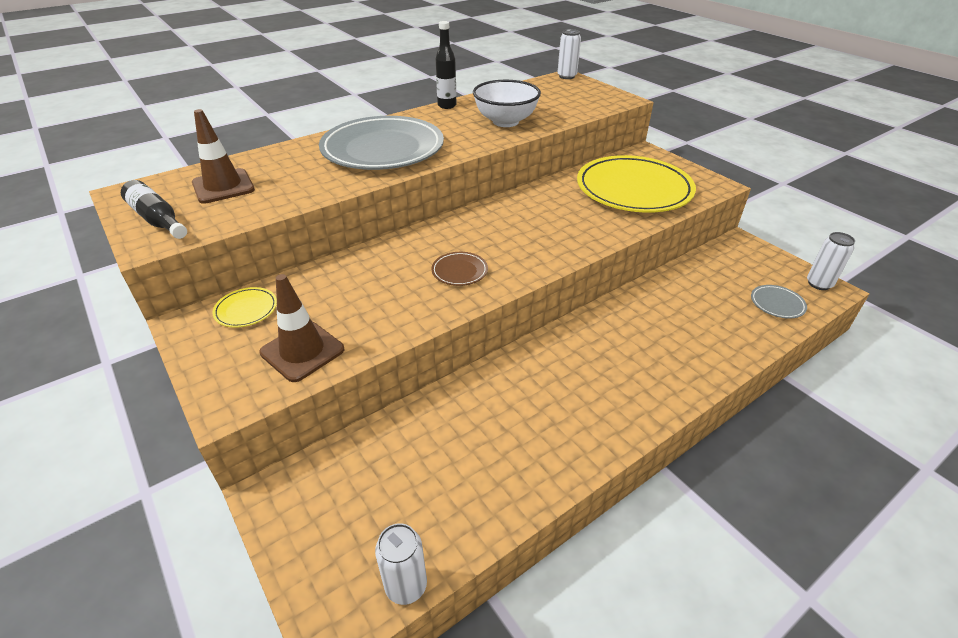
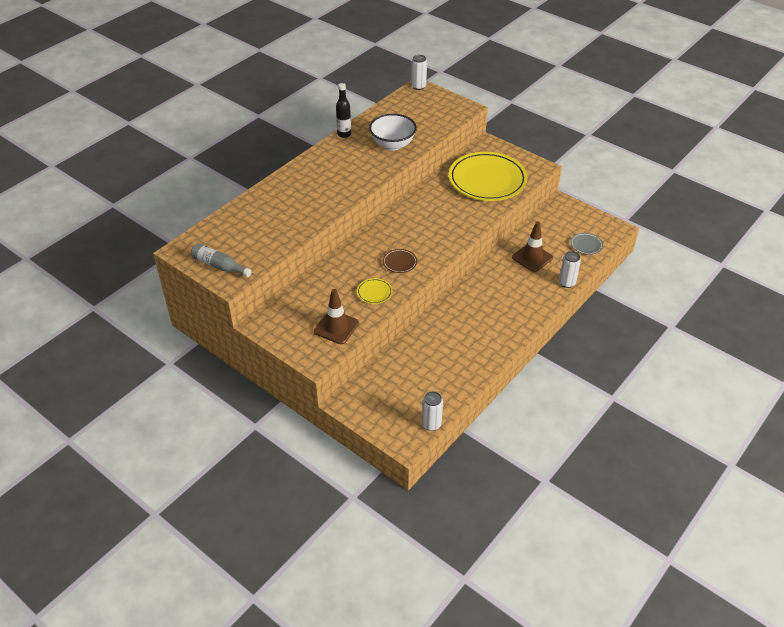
camera: 15 degrees left, 5 degrees up
black bottle [121,180,187,239] -> grey bottle [191,243,252,277]
brown traffic cone [192,109,255,204] -> brown traffic cone moved to [512,222,553,272]
yellow plate [213,287,277,328] -> yellow plate moved to [357,278,393,304]
grey plate [319,116,444,170] -> none
white can [807,232,855,290] -> white can moved to [559,251,581,288]

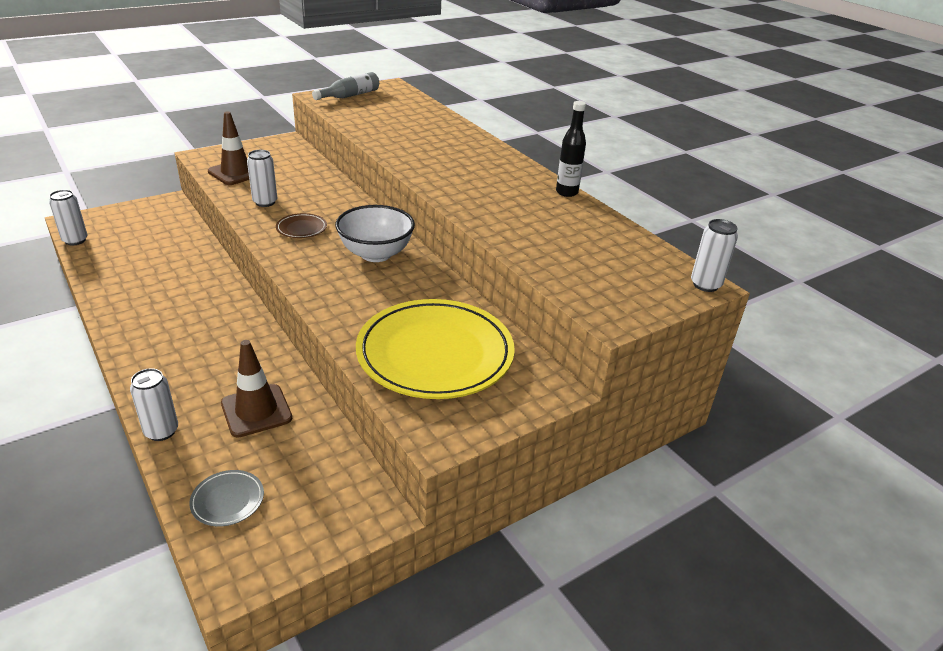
camera: 105 degrees right, 10 degrees down
yellow plate [357,278,393,304] -> white can [247,150,277,207]
white bowl [369,114,417,151] -> white bowl moved to [335,205,415,262]

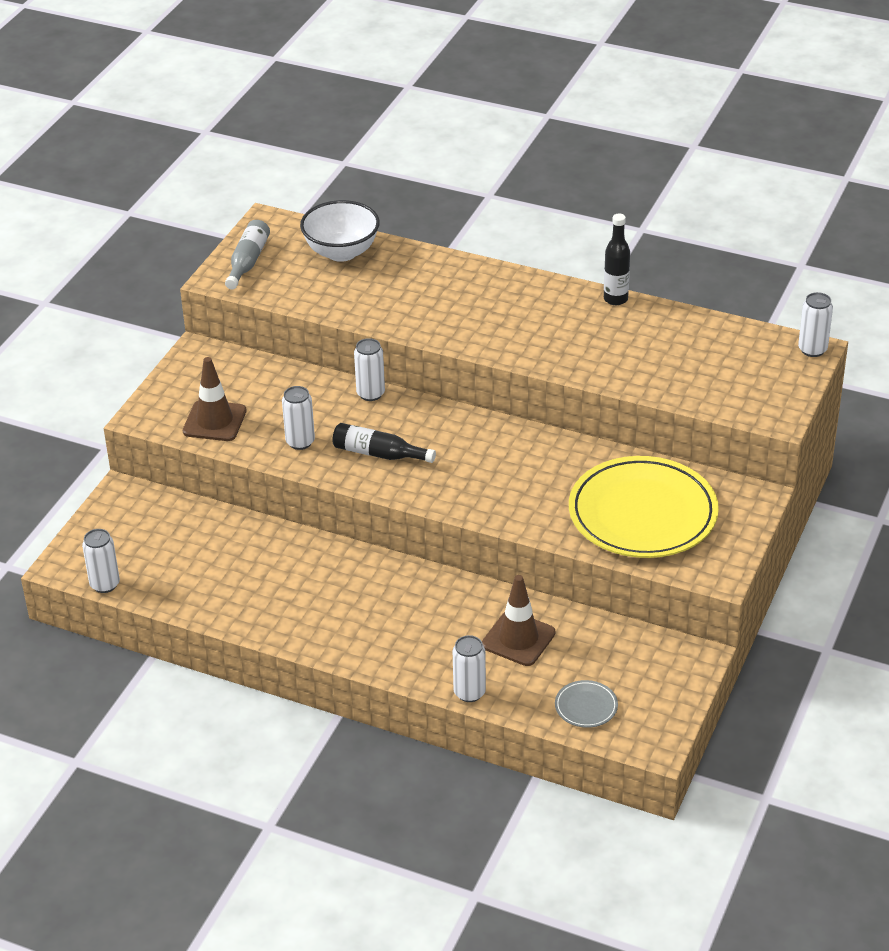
camera: 30 degrees left, 5 degrees up
brown plate [276,213,327,238] -> black bottle [332,423,436,463]
white bowl [335,205,415,262] -> white bowl moved to [300,200,380,262]
none -> white can [354,338,385,401]

